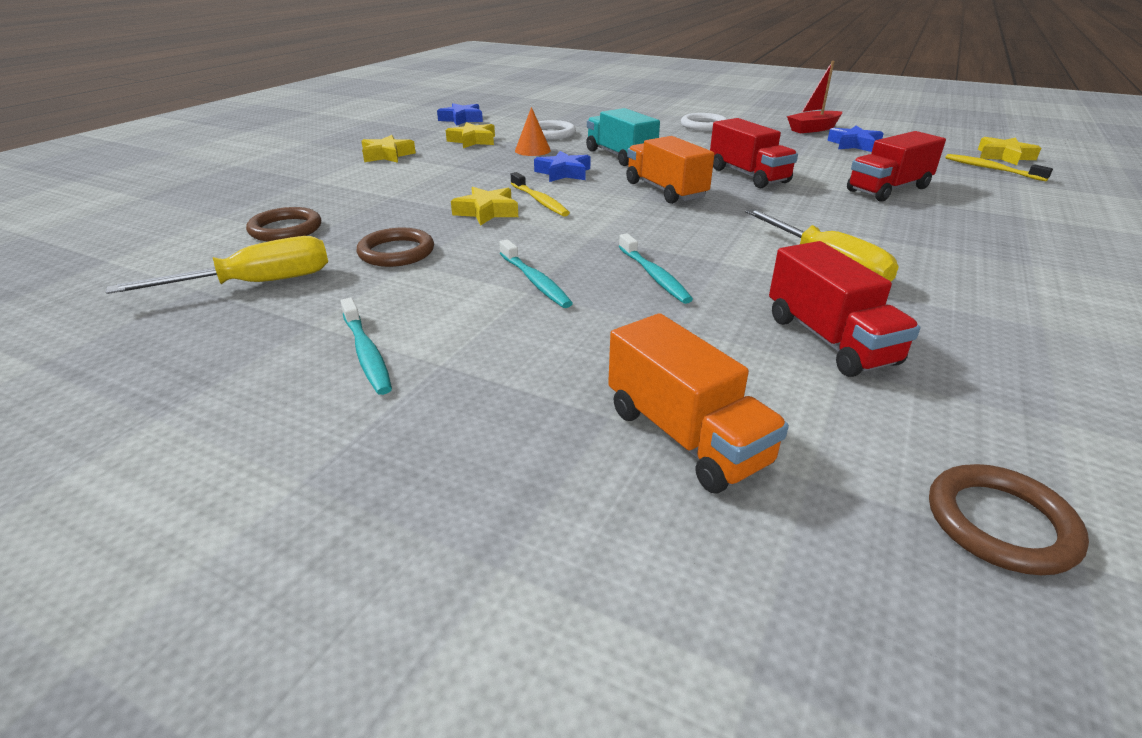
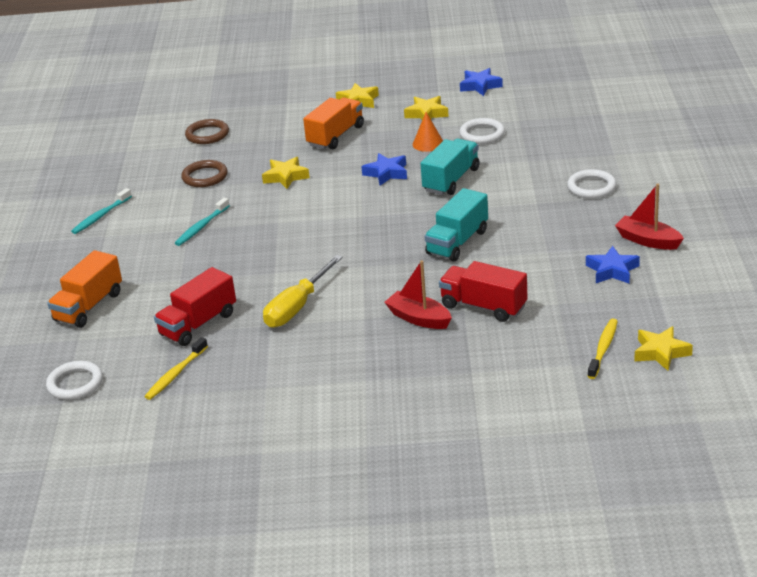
camera: 65 degrees right, 0 degrees up
yellow screwdriver [106,236,328,294] -> none
yellow toothbrush [511,172,570,217] -> yellow toothbrush moved to [145,337,208,400]
turquoise toothbrush [619,233,693,304] -> none
orange truck [626,136,714,204] -> orange truck moved to [303,98,364,149]
red truck [710,118,798,188] -> turquoise truck [424,188,488,261]
brown ring [929,464,1089,575] -> white ring [46,361,103,400]
none -> red boat [384,260,452,329]

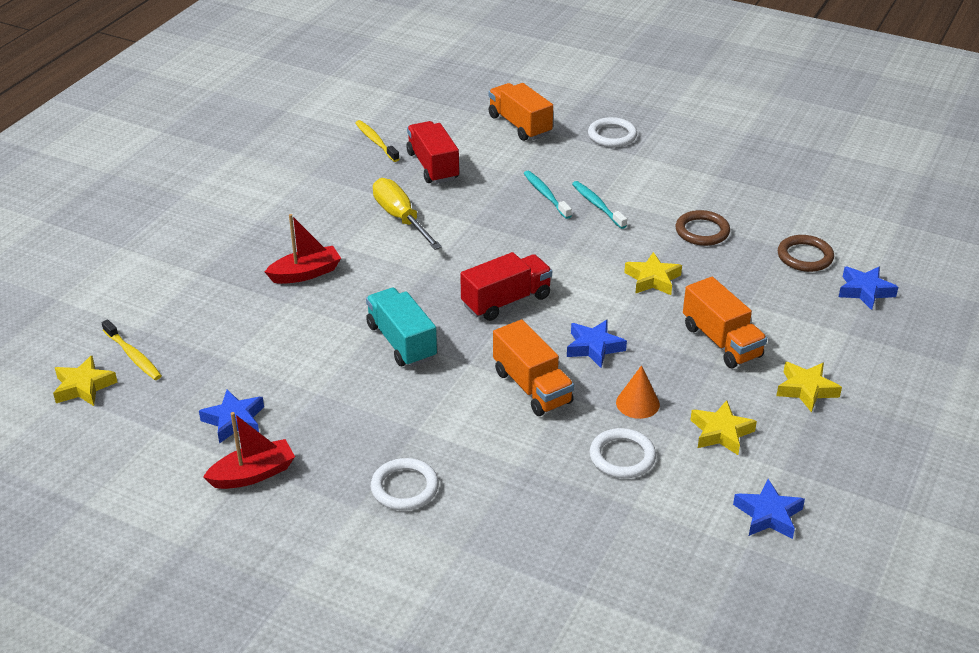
camera: 115 degrees right, 5 degrees up
white ring [46,361,103,400] -> white ring moved to [588,117,637,147]
turquoise toothbrush [71,188,132,234] -> turquoise toothbrush moved to [524,171,572,219]
turquoise truck [421,139,480,195] -> orange truck [493,320,574,416]
red truck [439,261,528,322] -> red truck moved to [460,252,552,321]
none -> blue star [839,267,898,310]

